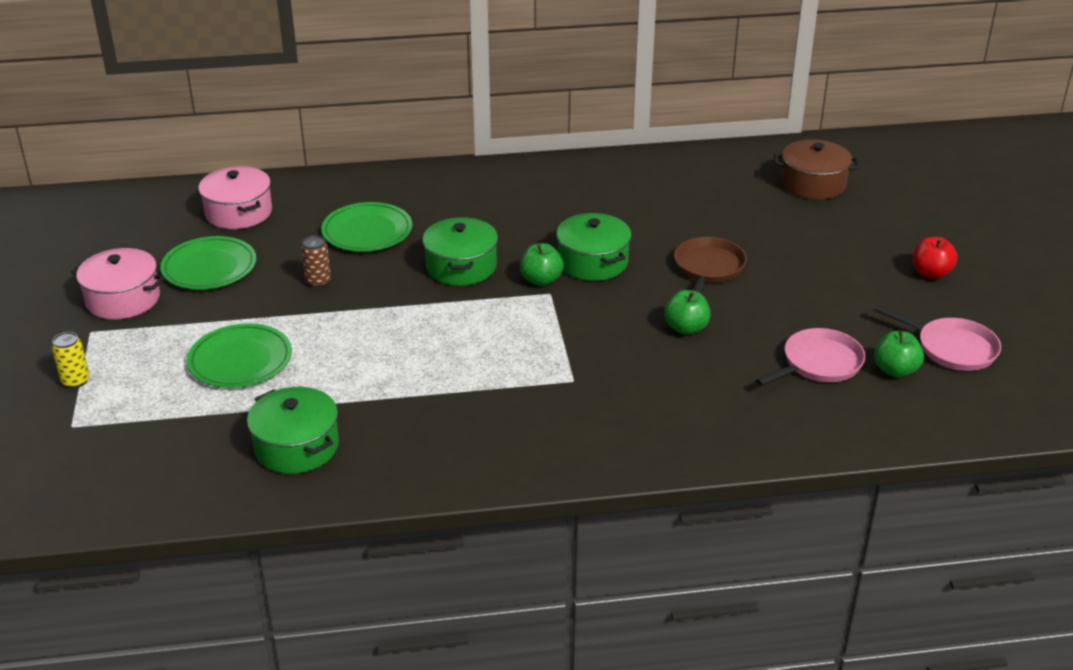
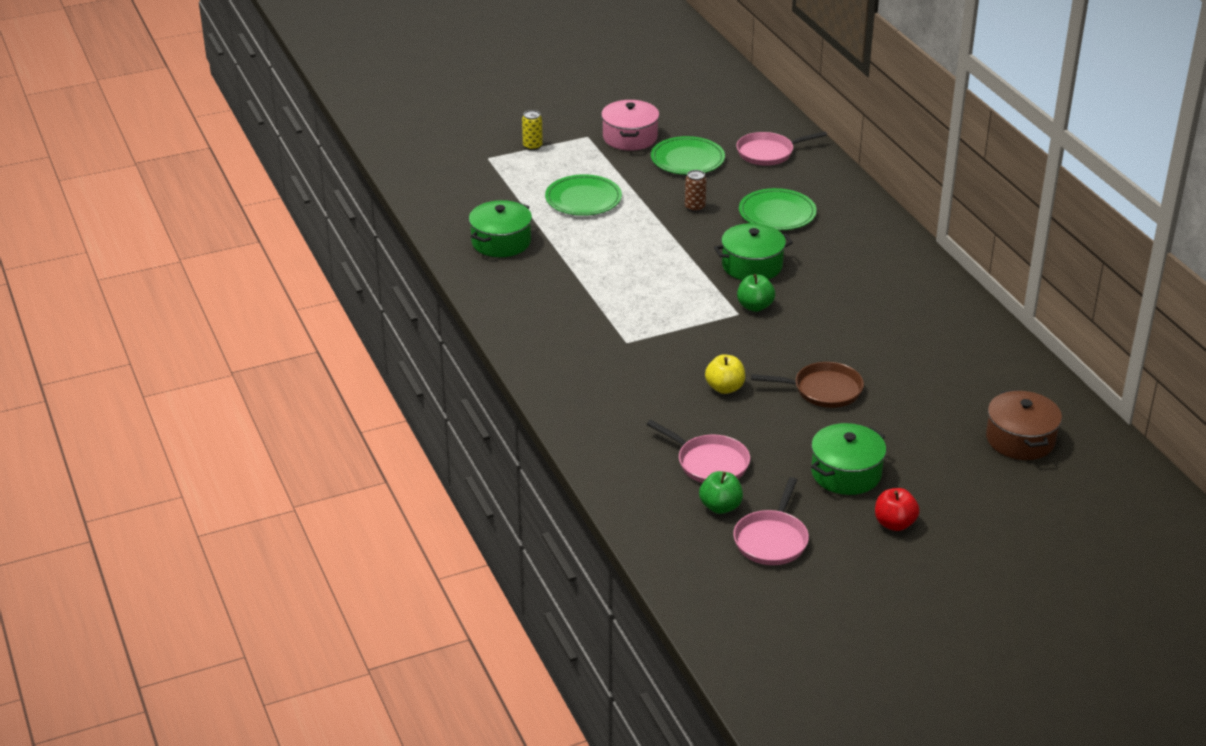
camera: 75 degrees right, 0 degrees up
pink pot [198,166,272,229] -> pink pan [736,131,827,166]
green pot [556,213,631,281] -> green pot moved to [811,423,886,495]
green apple [664,290,711,335] -> yellow apple [705,354,745,394]

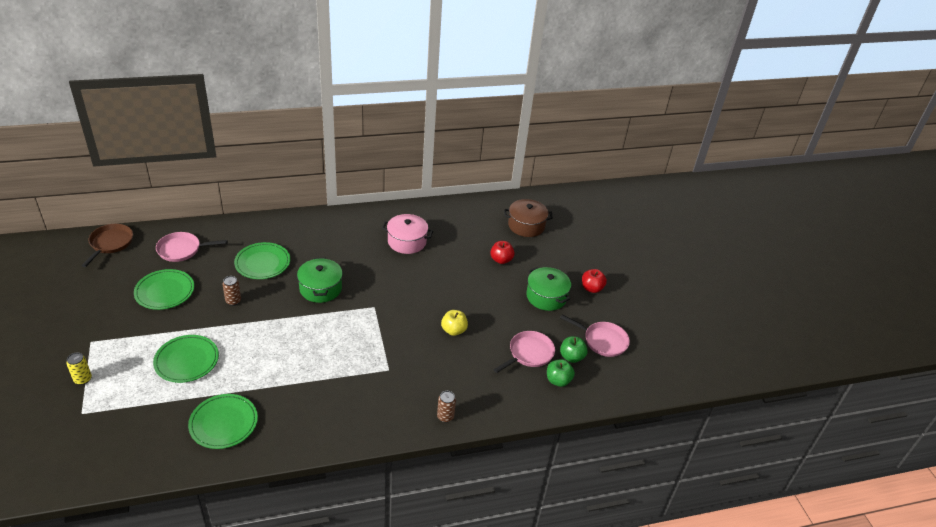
camera: 85 degrees left, 5 degrees up
green pot [469,200,532,257] -> green plate [188,394,258,449]
pink pot [601,100,659,151] -> pink pot moved to [382,214,433,254]
pink pan [736,131,827,166] -> pink pan turned 90 degrees clockwise [156,232,227,262]
green apple [737,274,775,312] -> green apple moved to [547,359,575,387]
brown pan [751,362,864,408] -> brown pan moved to [81,224,133,267]
none -> brown can [437,391,456,422]
none -> red apple [490,241,515,264]

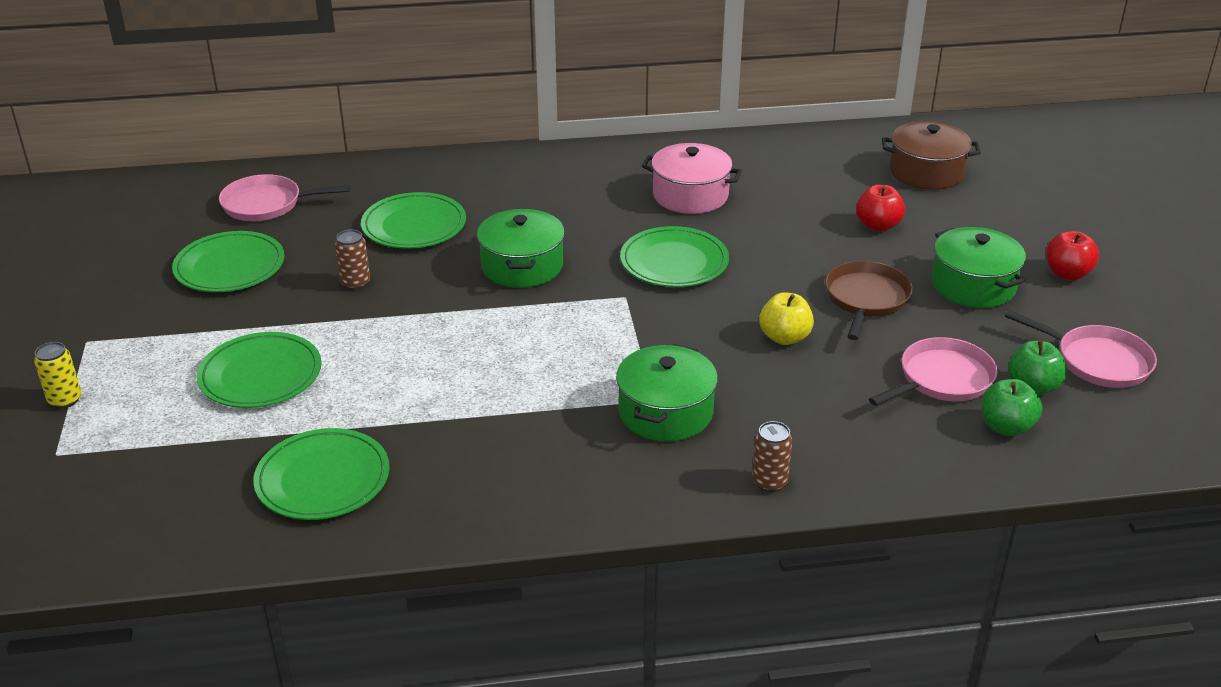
camera: 10 degrees right, 5 degrees down
brown pan [81,224,133,267] -> brown pan moved to [825,261,913,340]
none -> green pot [616,344,718,442]
none -> green plate [620,226,729,287]

